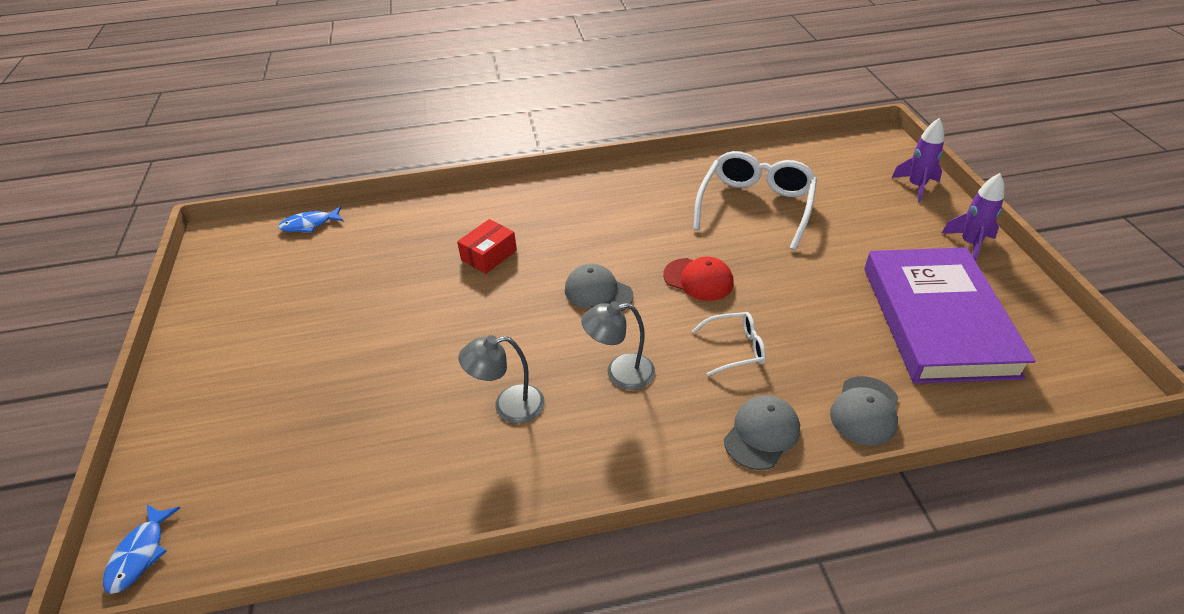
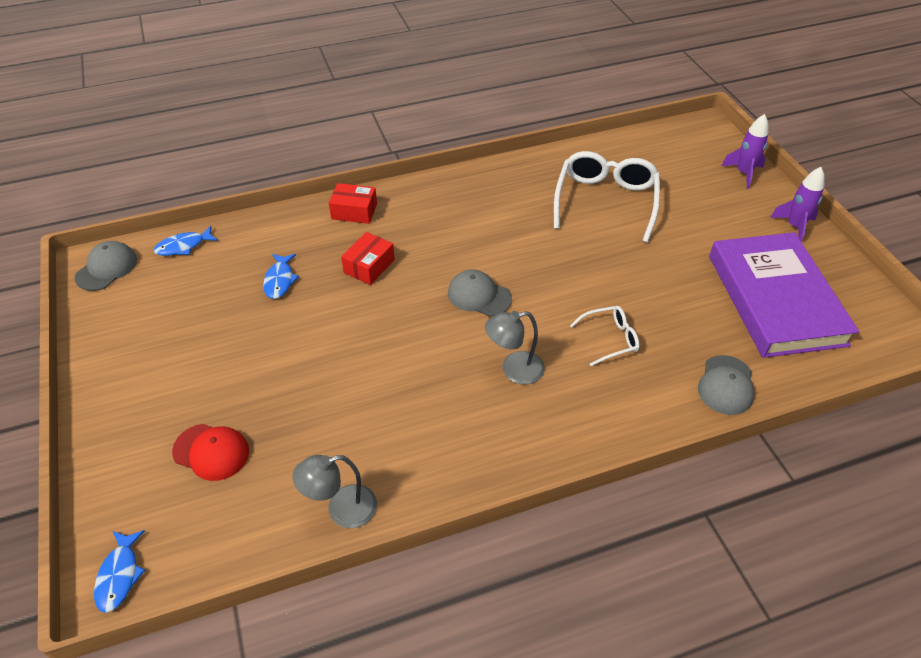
camera: 10 degrees left, 5 degrees up
grey lamp [459,335,545,424] -> grey lamp moved to [292,455,377,528]
red cap [663,257,734,301] -> red cap moved to [172,424,249,481]
grey cap [724,396,800,470] -> grey cap moved to [75,241,137,291]
none -> blue fish [263,254,299,299]
none -> red box [329,183,377,224]

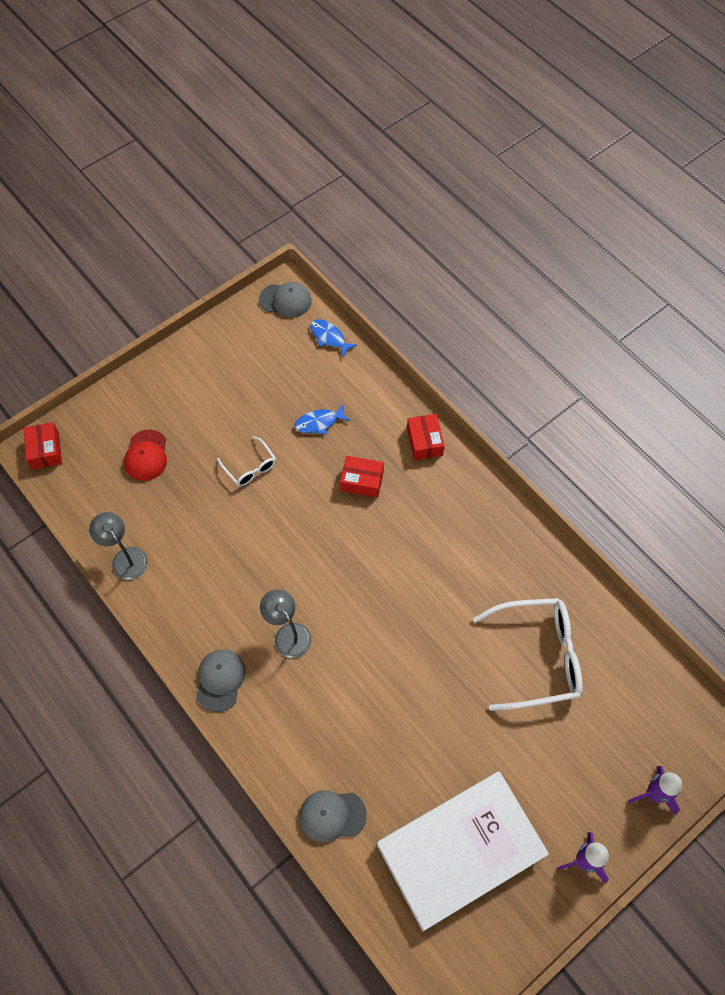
camera: 70 degrees right, 15 degrees up
blue fish [94,530,145,613] -> red box [23,422,62,470]
grey cap [448,269,512,317] -> grey cap moved to [196,649,245,712]
white glasses [570,306,639,366] -> white glasses moved to [217,436,276,486]
purple book [709,232,859,358] -> white book [377,772,549,931]

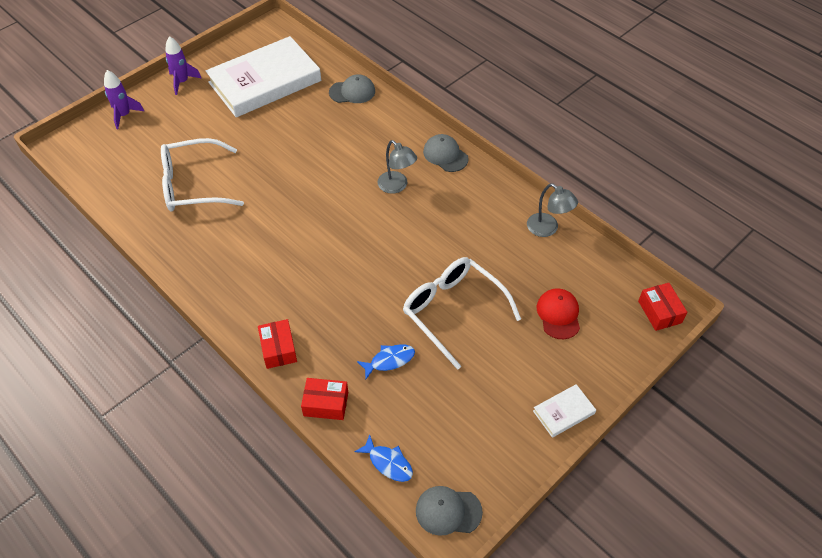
camera: 175 degrees right, 10 degrees down
grey cap [196,649,245,712] -> grey cap turned 135 degrees clockwise [423,134,469,172]
white glasses [217,436,276,486] -> white glasses [403,257,521,370], size x1.95
red box [340,456,384,498] -> red box moved to [301,378,348,420]
none -> white book [533,384,596,438]

